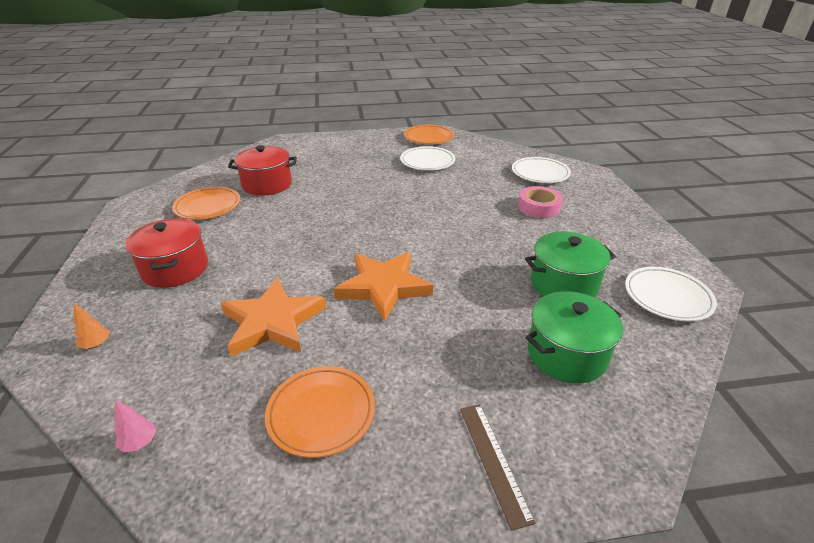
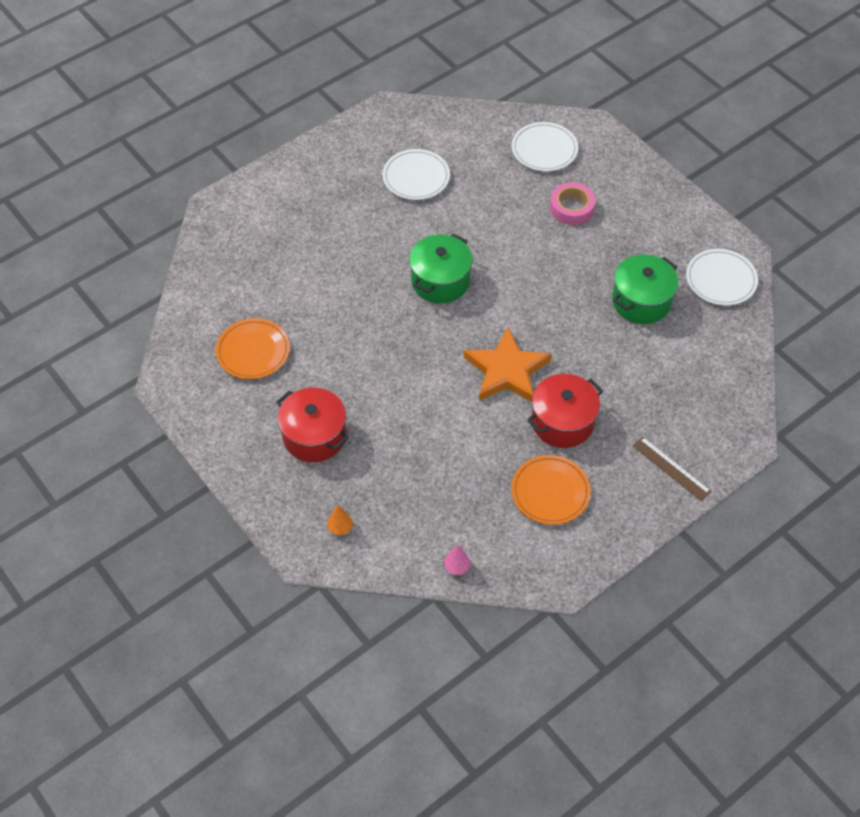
camera: 30 degrees left, 20 degrees up
orange star [221,277,326,357] -> none
red pot [228,145,297,196] -> red pot moved to [527,374,603,448]
orange plate [404,125,454,144] -> none
green pot [526,291,623,383] -> green pot moved to [409,234,472,303]

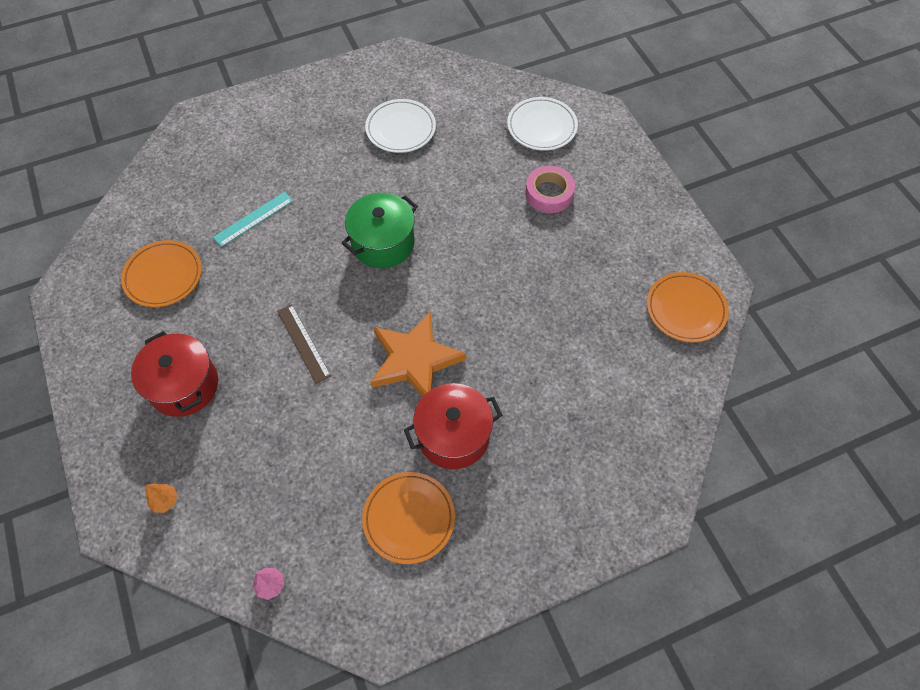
camera: 15 degrees right, 5 degrees up
green pot [612,254,678,324] -> none
brown ruler [633,437,711,501] -> brown ruler moved to [277,304,331,384]
white plate [686,249,758,305] -> orange plate [647,272,729,342]
none -> turquoise ruler [213,192,293,247]

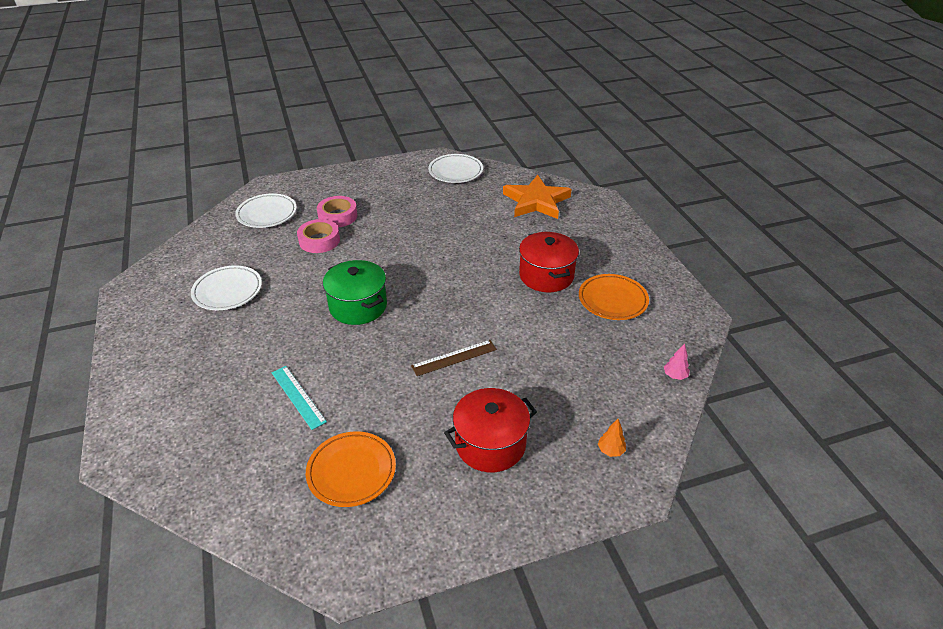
camera: 85 degrees left, 20 degrees down
orange star [370,311,466,397] -> orange star moved to [503,175,571,219]
orange plate [647,272,729,342] -> white plate [428,154,483,183]
none -> pink tape [297,219,340,253]

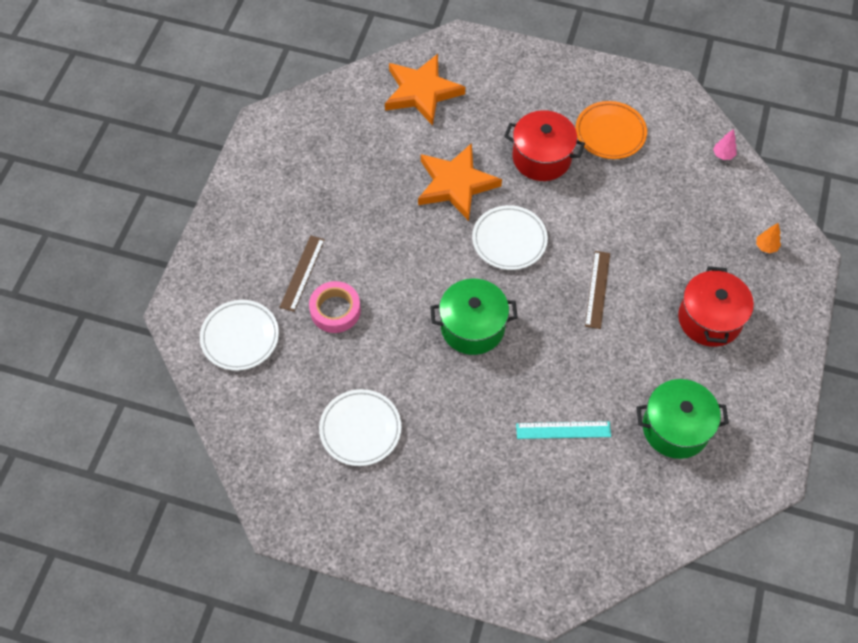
camera: 55 degrees left, 20 degrees up
orange plate [306,431,396,507] -> green pot [636,379,729,459]
pink tape [317,196,358,227] -> brown ruler [280,235,325,312]
white plate [428,154,483,183] -> white plate moved to [472,205,548,270]
none -> orange star [418,143,502,221]

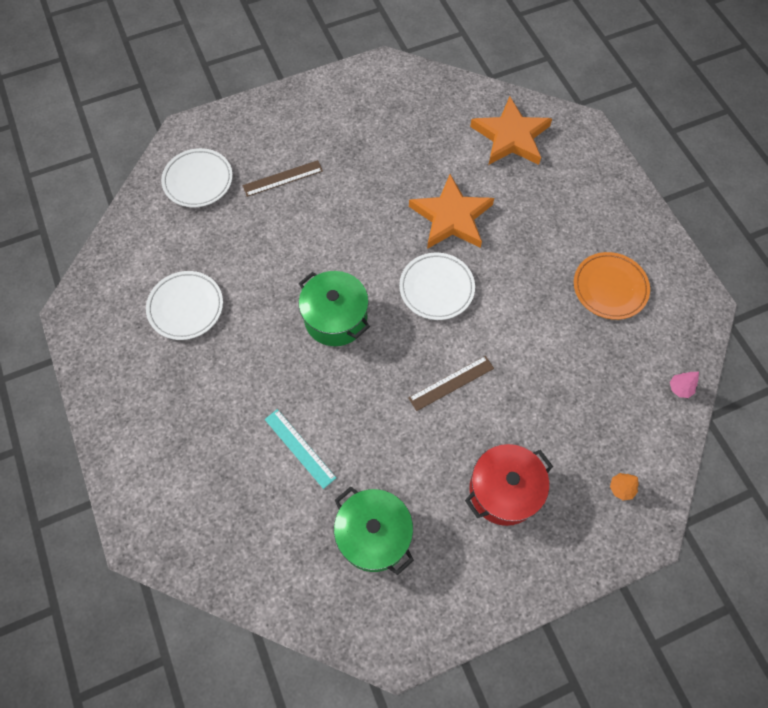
camera: 50 degrees right, 5 degrees up
pink tape [309,281,361,333] -> none
red pot [504,110,585,181] -> none

